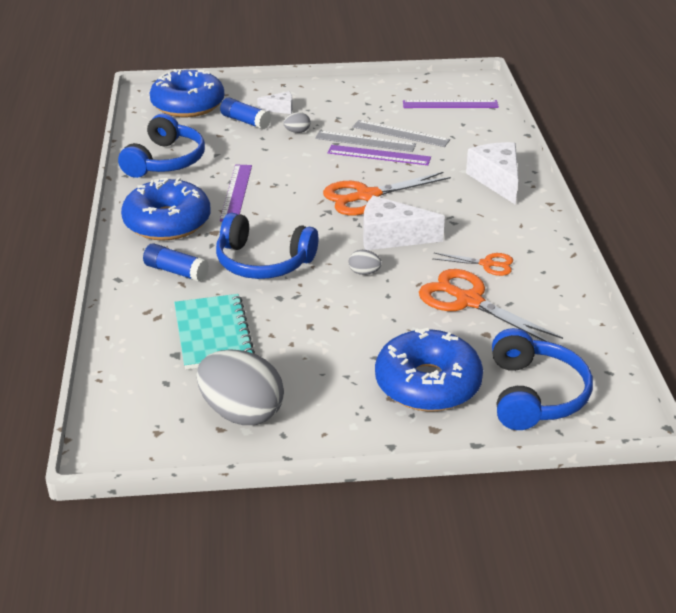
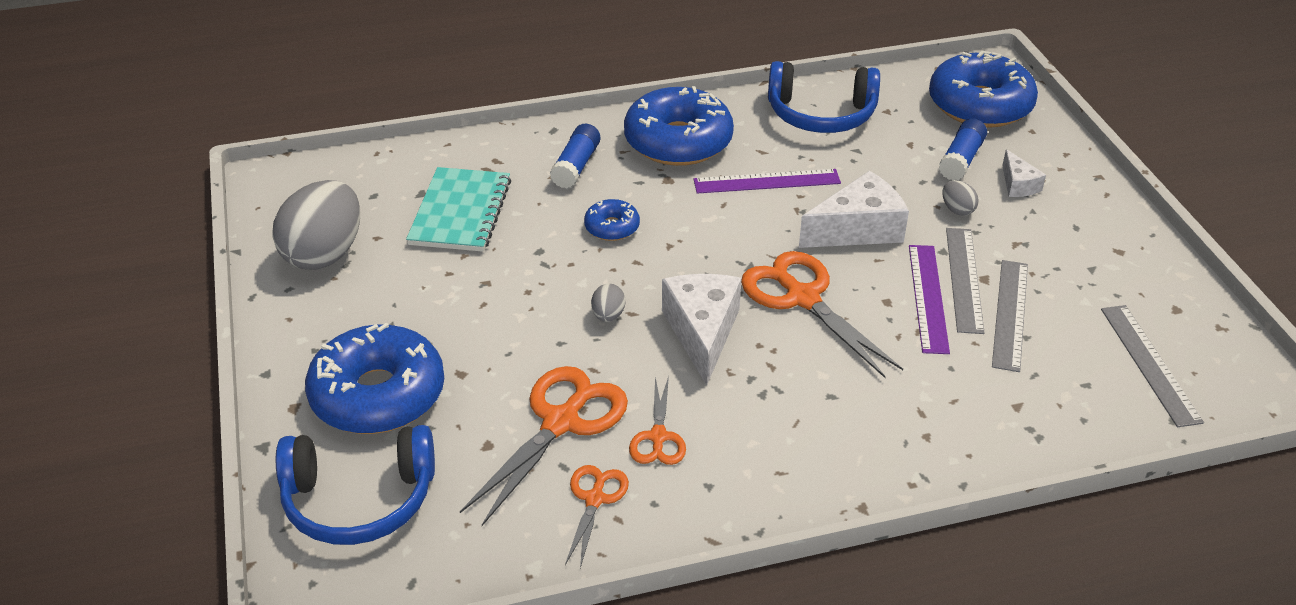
camera: 80 degrees right, 5 degrees up
turquoise notebook [174,294,255,369] -> turquoise notebook turned 60 degrees counterclockwise [406,167,511,252]
blue headphones [216,213,318,279] -> blue donut [584,199,640,241]
purple ruler [403,100,499,108] -> grey ruler [1101,305,1204,427]
white cheese [466,142,518,205] -> white cheese moved to [799,171,909,248]
none -> orange scissors [565,465,629,568]

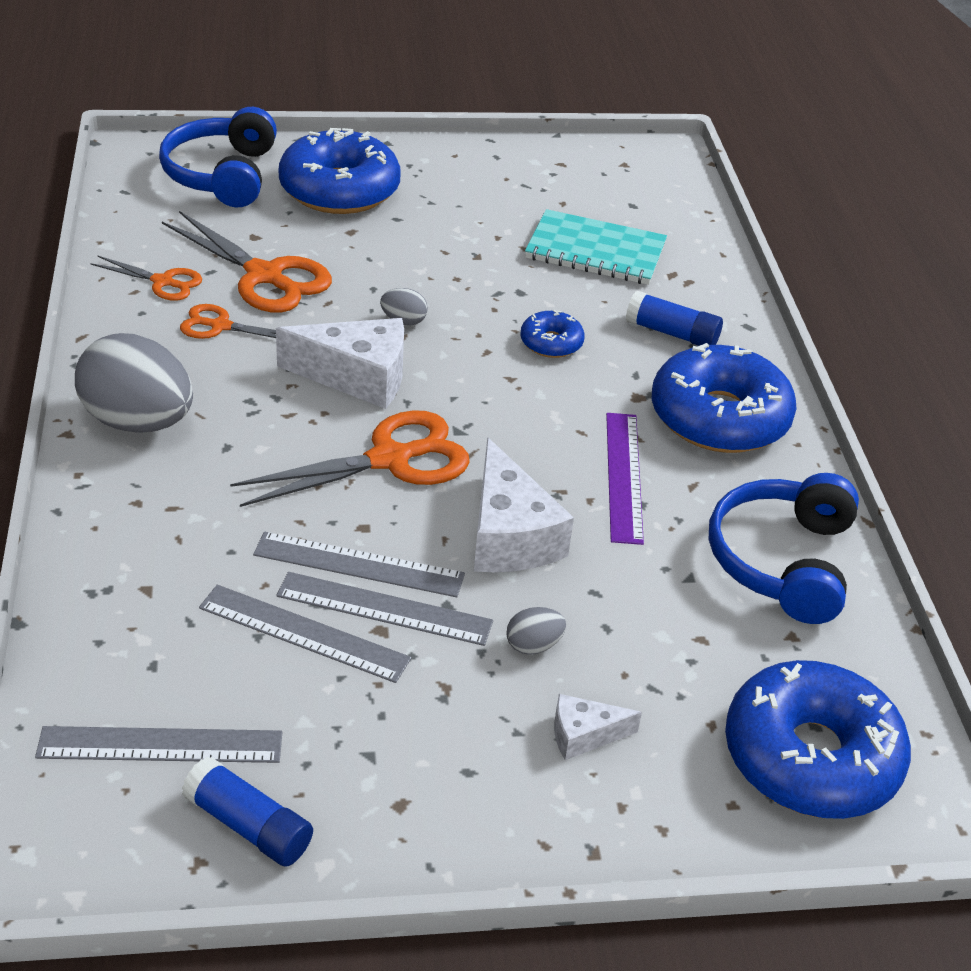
camera: 95 degrees right, 0 degrees up
grey egg [272,180,360,270] -> grey egg moved to [75,333,193,433]
purple ruler [909,245,950,354] -> grey ruler [253,532,465,597]
blue glue stick [939,119,987,180] -> blue glue stick moved to [182,757,313,867]

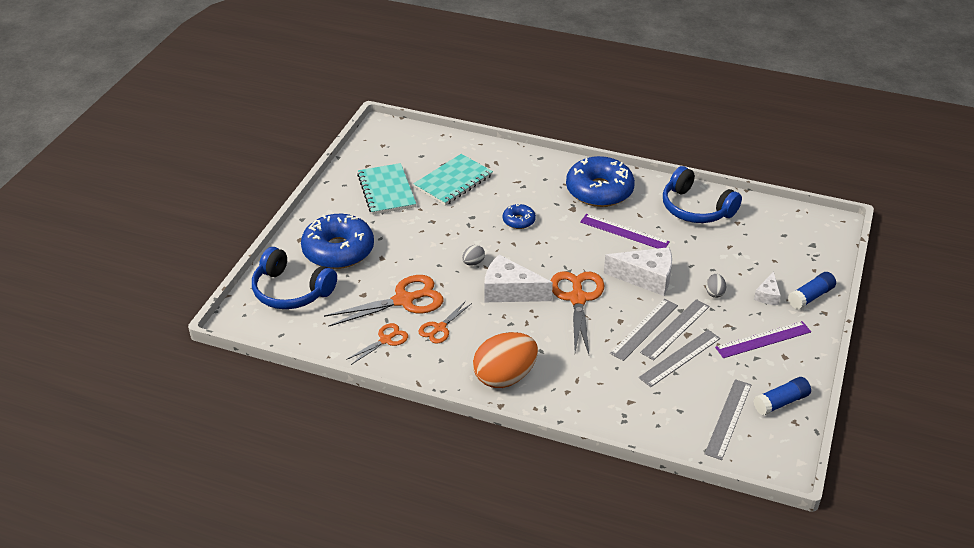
camera: 60 degrees left, 0 degrees up
grey egg [75,333,193,433] -> orange egg [473,332,538,388]
white cheese [276,318,404,409] -> white cheese turned 105 degrees counterclockwise [484,255,553,302]
blue glue stick [626,291,723,346] -> blue glue stick moved to [788,272,836,310]
blue donut [725,660,911,819] -> none
none -> turquoise notebook [357,163,416,215]
none -> purple ruler [715,321,811,358]

